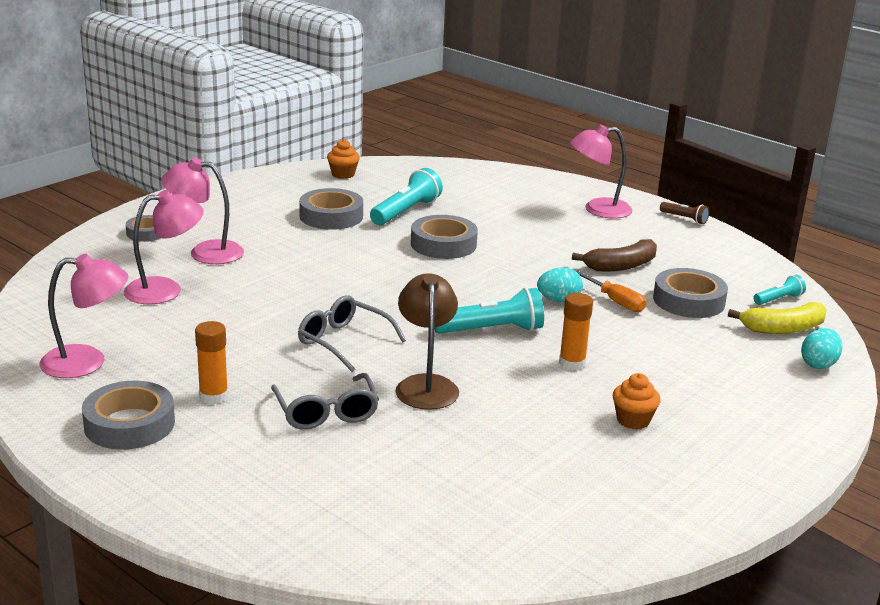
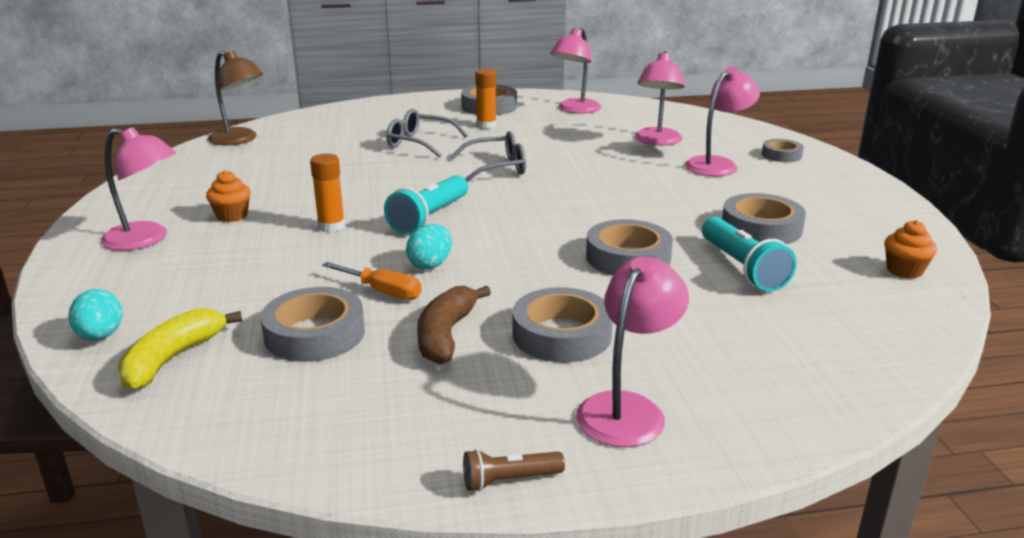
camera: 130 degrees right, 0 degrees up
brown lamp [395,273,459,410] -> brown lamp moved to [208,51,263,145]
orange screwdriver [576,271,647,312] -> orange screwdriver turned 150 degrees counterclockwise [322,262,422,300]
turquoise flashlight [753,275,806,305] -> none
none -> pink lamp [101,127,176,251]
none -> grey tape [513,287,613,363]

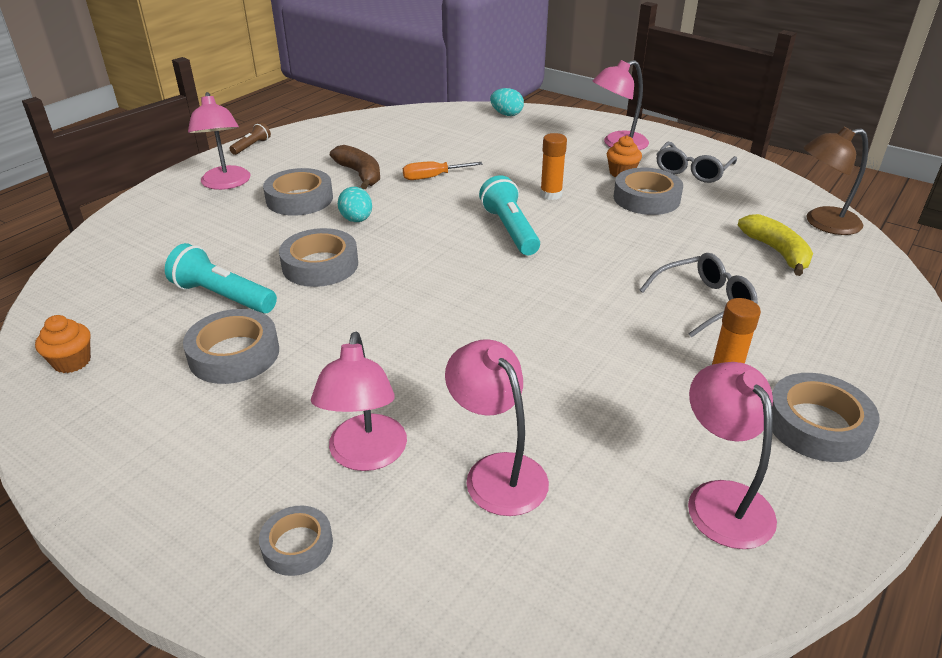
camera: 135 degrees right, 10 degrees up
yellow banana [117,308,242,390] -> yellow banana moved to [738,214,813,276]
grey tape [260,287,365,362] -> grey tape moved to [613,168,683,215]
turquoise egg [406,224,452,269] -> turquoise egg moved to [338,187,372,222]
grey glasses [450,131,526,182] -> grey glasses moved to [656,142,737,183]

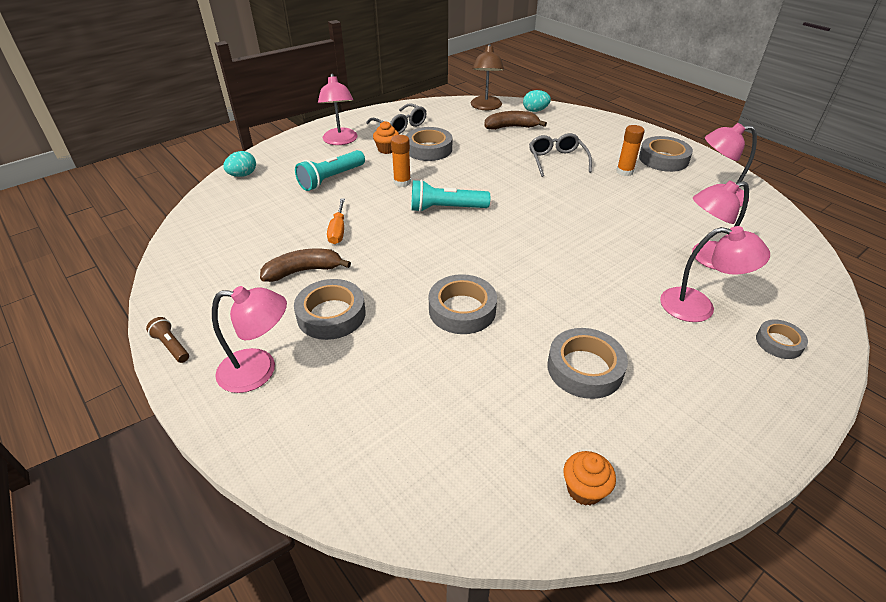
camera: 75 degrees left, 5 degrees up
turquoise flashlight [165,243,277,314] -> turquoise flashlight moved to [295,150,365,191]
turquoise egg [338,187,372,222] -> turquoise egg moved to [523,90,551,112]
yellow banana [738,214,813,276] -> brown banana [484,111,547,130]

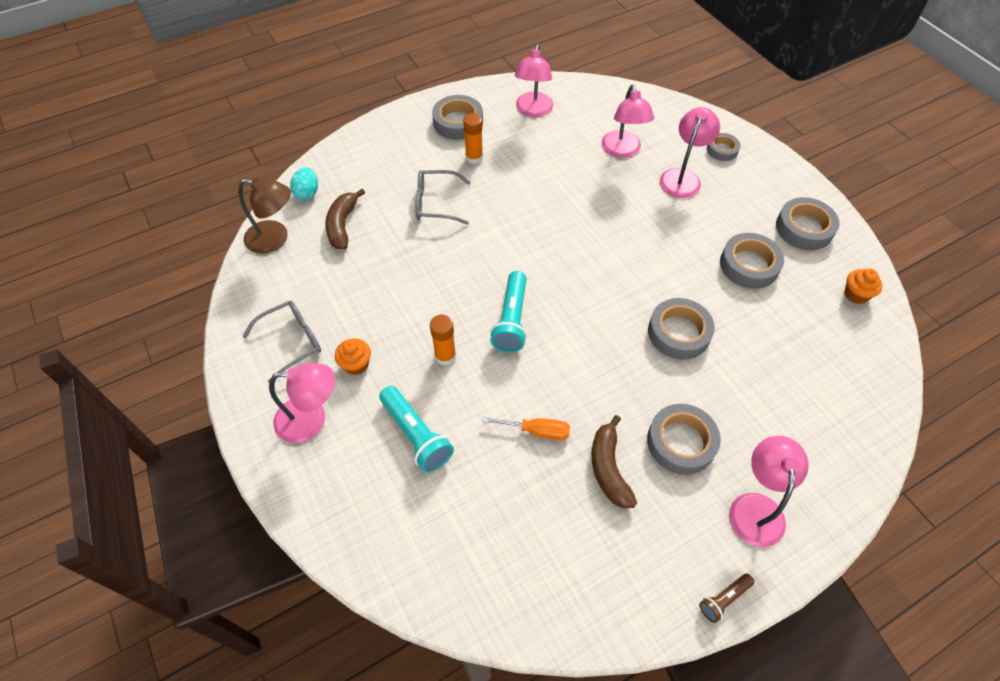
camera: 80 degrees left, 15 degrees up
turquoise egg [223,151,256,177] -> none
grey tape [406,127,452,161] -> grey tape moved to [776,197,839,250]

